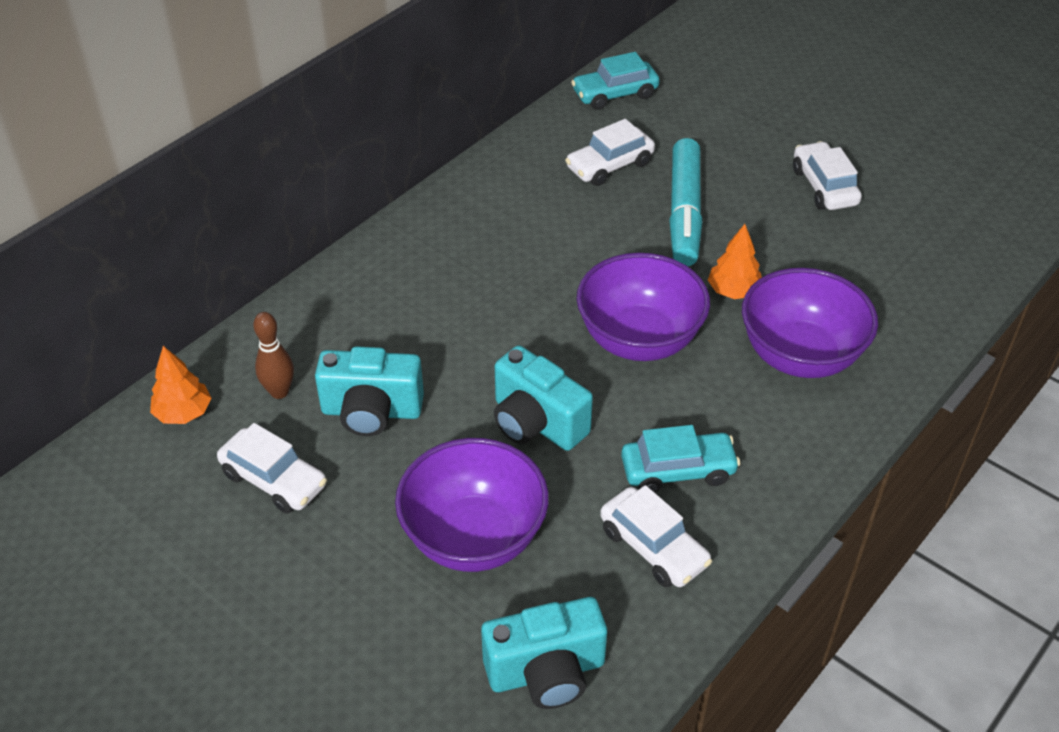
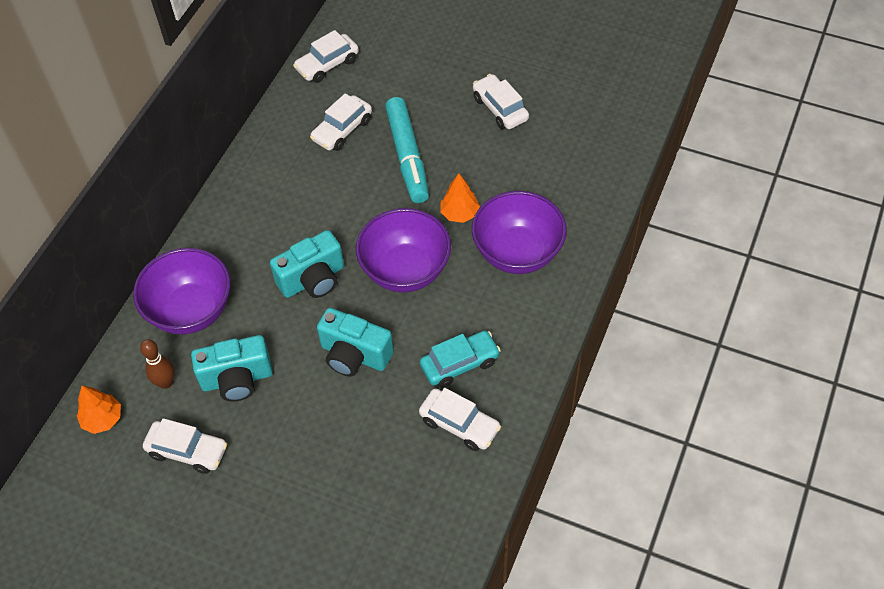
camera: 15 degrees left, 10 degrees up
purple bowl [395,438,549,572] -> purple bowl moved to [133,248,230,334]
turquoise camera [481,597,607,709] -> turquoise camera moved to [270,230,344,298]
turquoise car [571,52,660,110] -> white car [293,30,359,83]

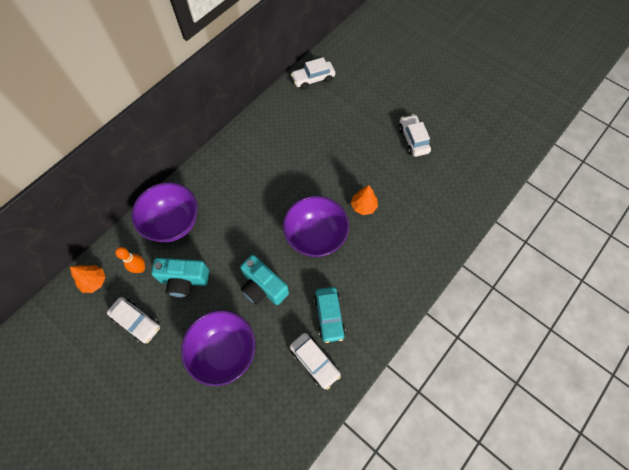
camera: 15 degrees right, 10 degrees up
brown bowling pin [140,339,174,389] -> orange bowling pin [115,247,145,273]
turquoise camera [270,230,344,298] -> none
white car [310,93,372,151] -> none
turquoise marker [385,97,429,203] -> none
turquoise car [420,331,501,388] -> turquoise car turned 90 degrees clockwise [314,287,346,343]
purple bowl [472,191,567,274] -> purple bowl moved to [181,310,255,386]

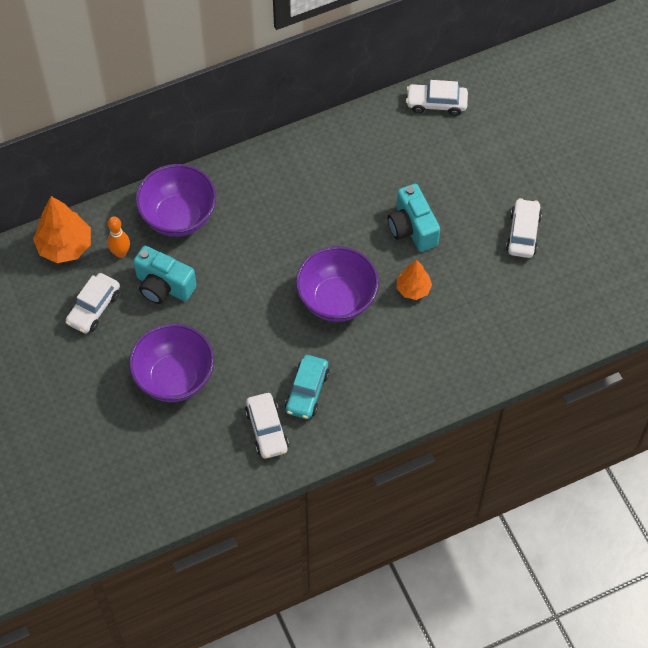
camera: 25 degrees right, 5 degrees down
orange tree [70,265,105,293] -> orange tree [33,196,91,263], size x1.64
white car [107,297,160,344] -> white car turned 60 degrees clockwise [66,273,120,333]
turquoise camera [240,255,289,305] -> turquoise camera moved to [388,184,440,252]

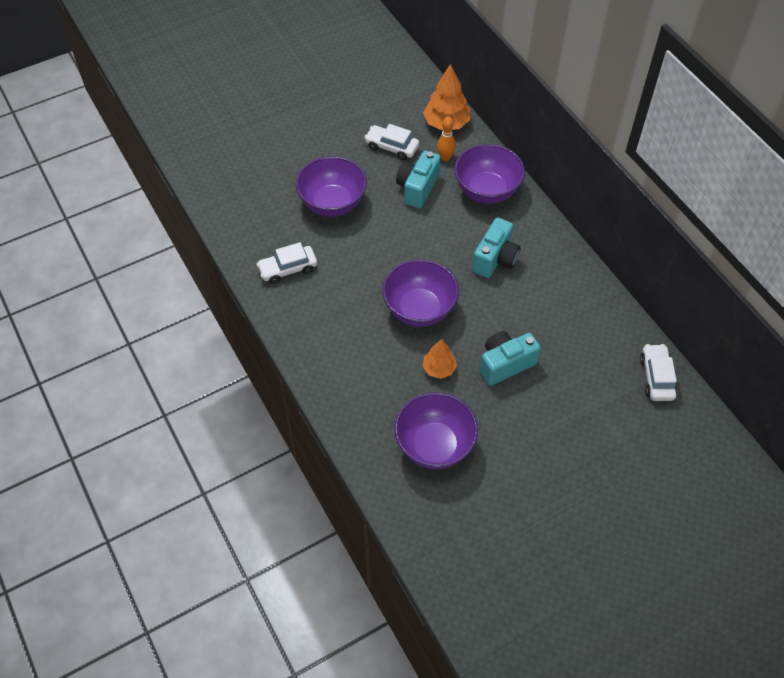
camera: 85 degrees right, 5 degrees down
turquoise car [285,355,329,419] -> none
white car [506,198,542,258] -> none
none -> purple bowl [394,392,478,469]
none -> turquoise camera [472,217,521,278]

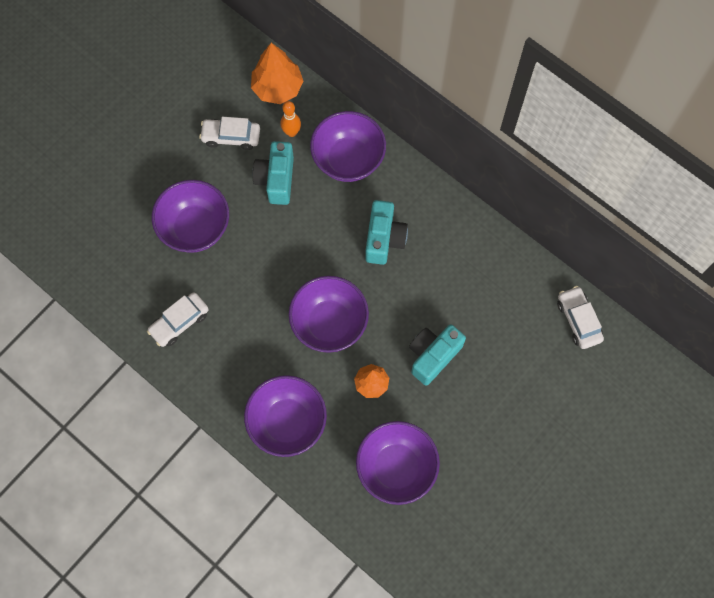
camera: 20 degrees left, 15 degrees up
none -> purple bowl [244,375,327,457]

